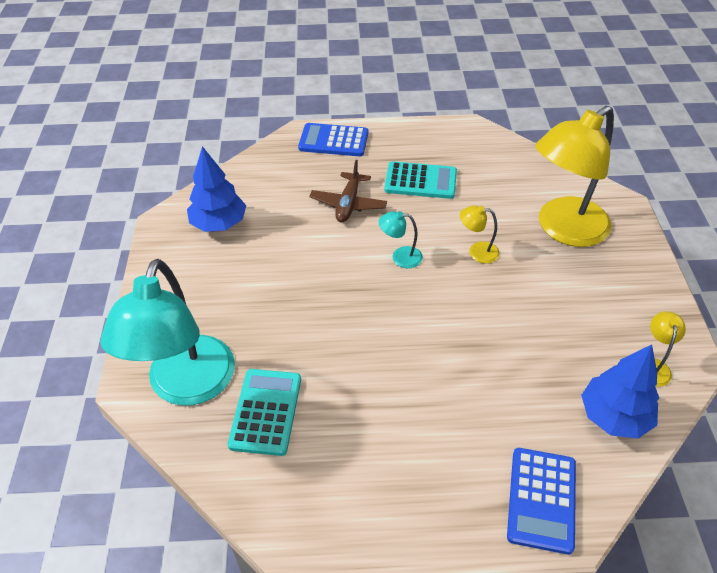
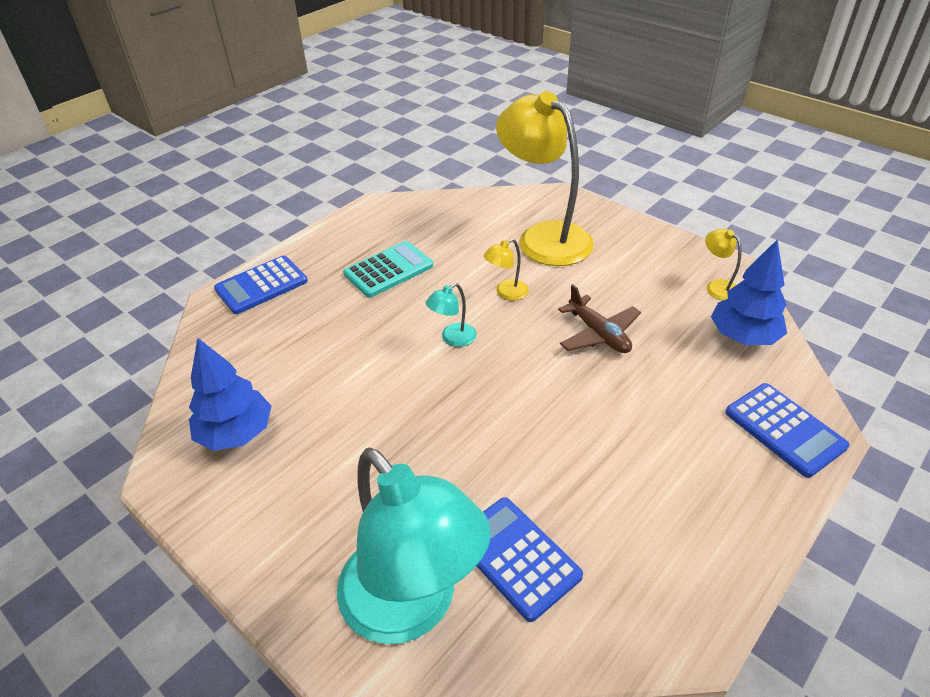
camera: 45 degrees left, 5 degrees down
turquoise calculator [228,369,301,456] -> blue calculator [477,497,583,622]
brown plane [309,160,387,223] -> brown plane moved to [558,284,641,353]
yellow lamp [536,106,614,247] -> yellow lamp turned 135 degrees clockwise [496,91,594,266]

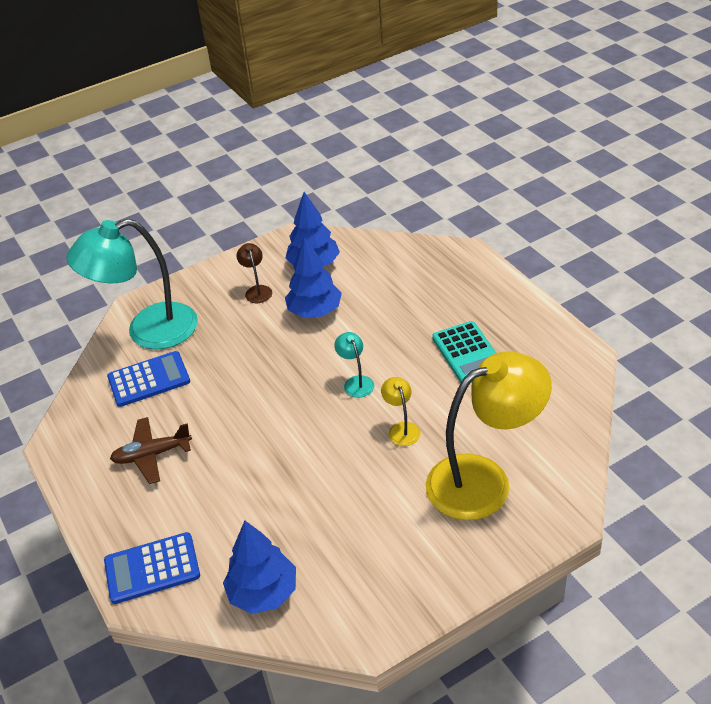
camera: 110 degrees right, 0 degrees up
blue calculator [214,255,308,314] -> none
brown plane [558,284,641,353] -> brown plane moved to [110,417,192,484]
yellow lamp [705,229,742,300] -> none
none -> brown lamp [236,243,272,303]
none -> blue tree [285,237,342,318]

